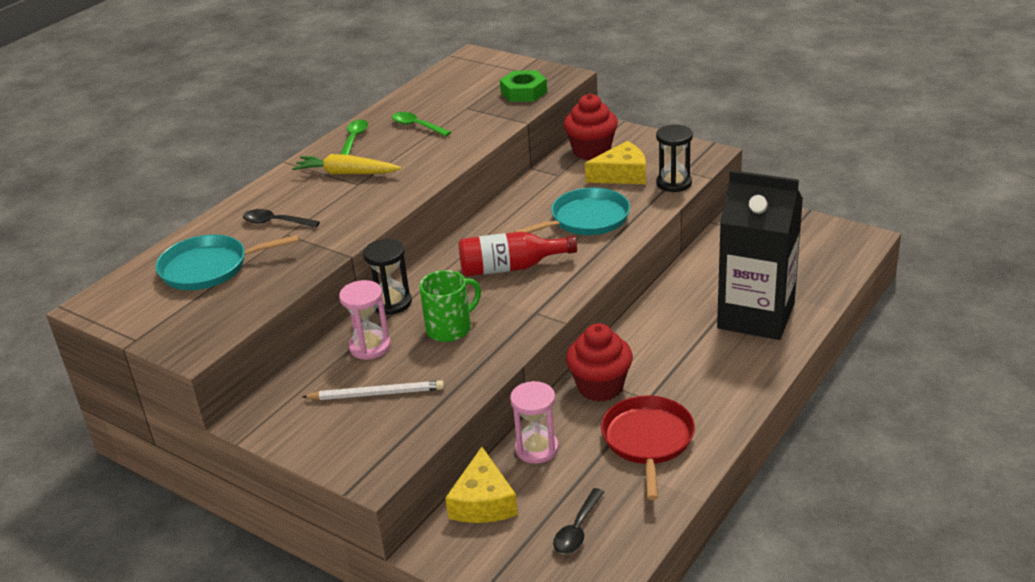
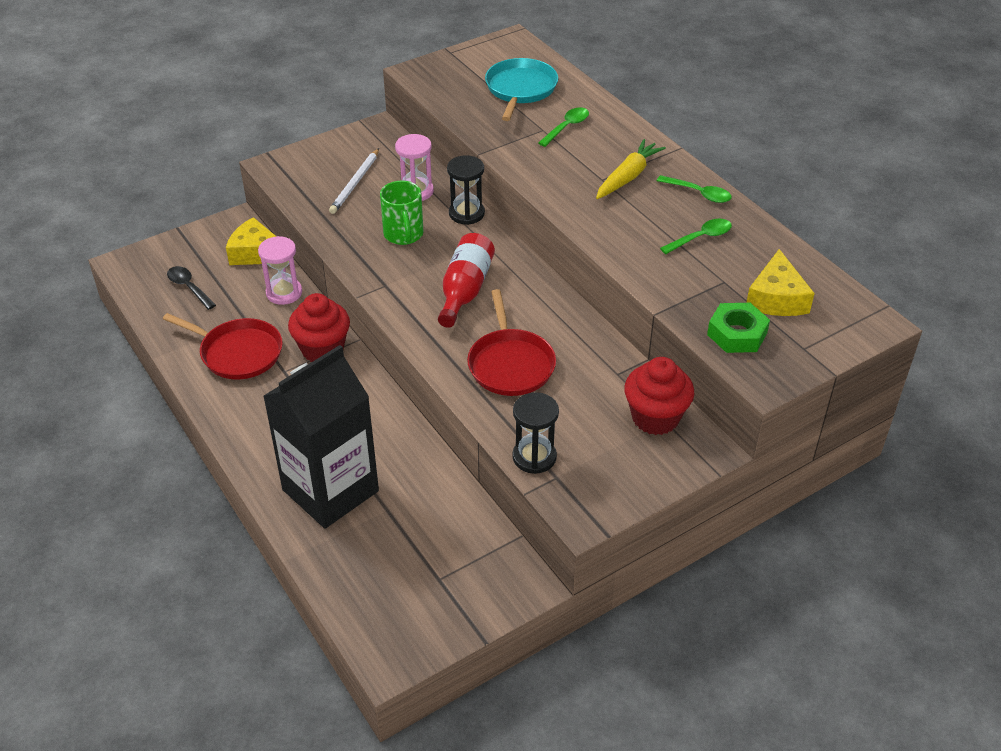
camera: 110 degrees right, 10 degrees up
black spoon [243,209,320,228] -> green spoon [538,107,589,147]
turquoise pan [514,188,630,235] -> red pan [467,289,556,396]
yellow cheese [585,141,646,184] -> yellow cheese moved to [746,249,815,316]

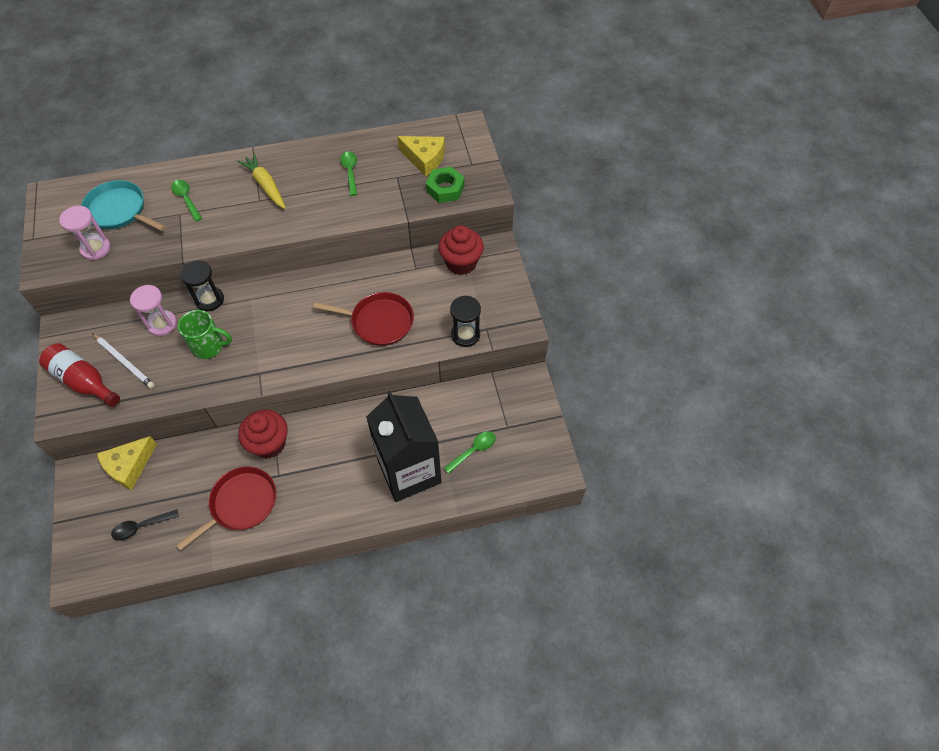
camera: 70 degrees left, 15 degrees up
pink hourglass [258,236,302,305] -> pink hourglass moved to [59,206,111,260]
red bottle [438,233,495,328] -> red bottle moved to [39,343,120,407]
green spoon [657,175,732,203] -> green spoon moved to [444,431,496,474]

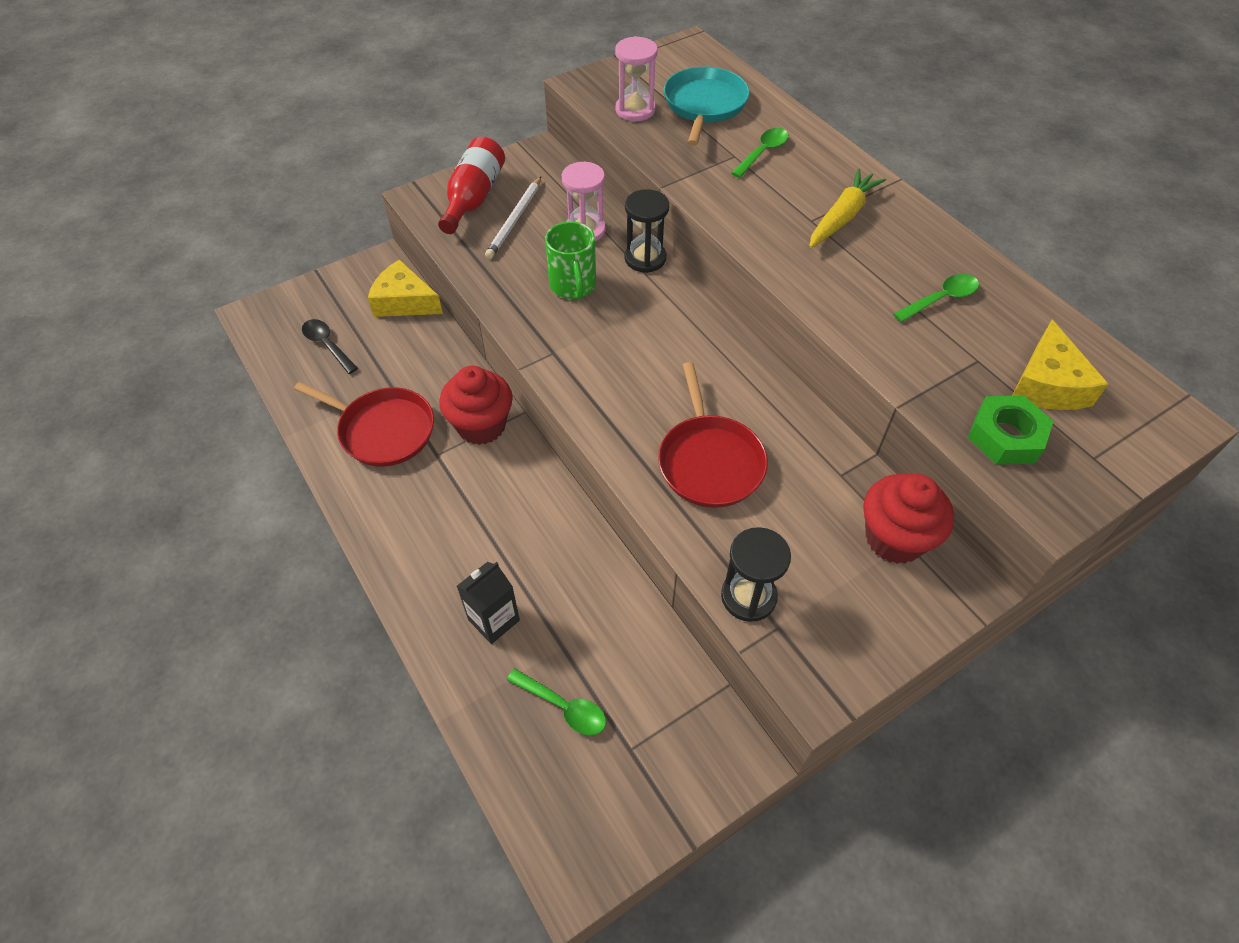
camera: 70 degrees right, 5 degrees down
black carton [366,391,442,502] -> black carton [457,562,520,644], size x0.44

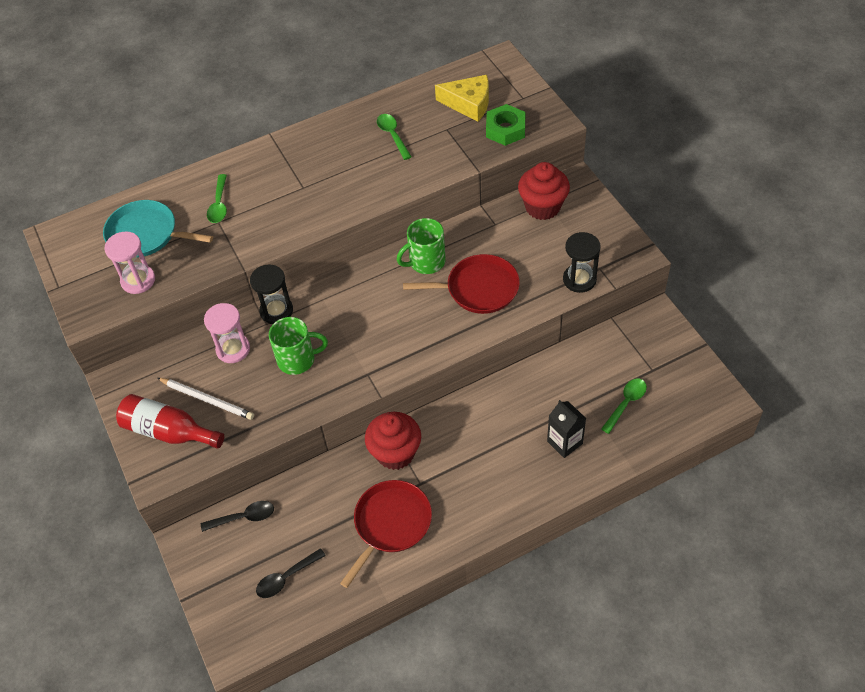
camera: 80 degrees left, 0 degrees up
yellow cheese [368,259,443,317] -> black spoon [201,501,274,532]
green spoon [731,128,789,178] -> green spoon turned 135 degrees counterclockwise [207,174,227,223]
yellow carrot [809,168,886,248] -> none
none -> green mug [397,218,446,274]

